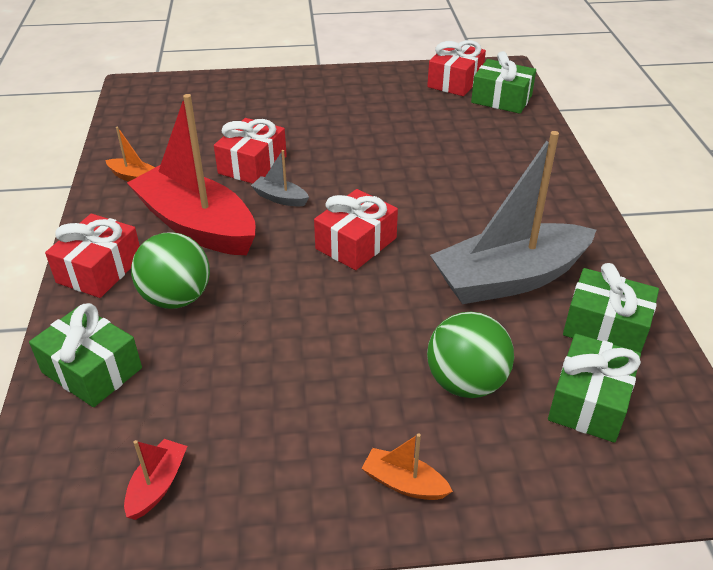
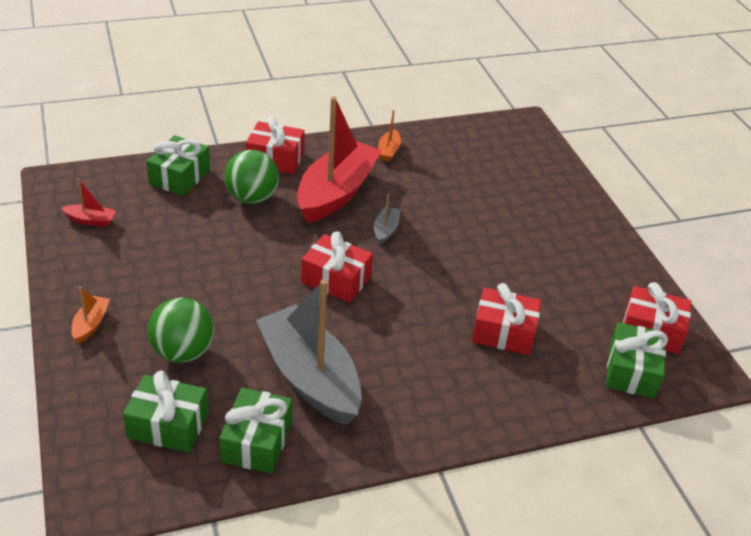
camera: 75 degrees right, 0 degrees up
red gift [214,118,287,184] -> red gift moved to [472,283,541,355]

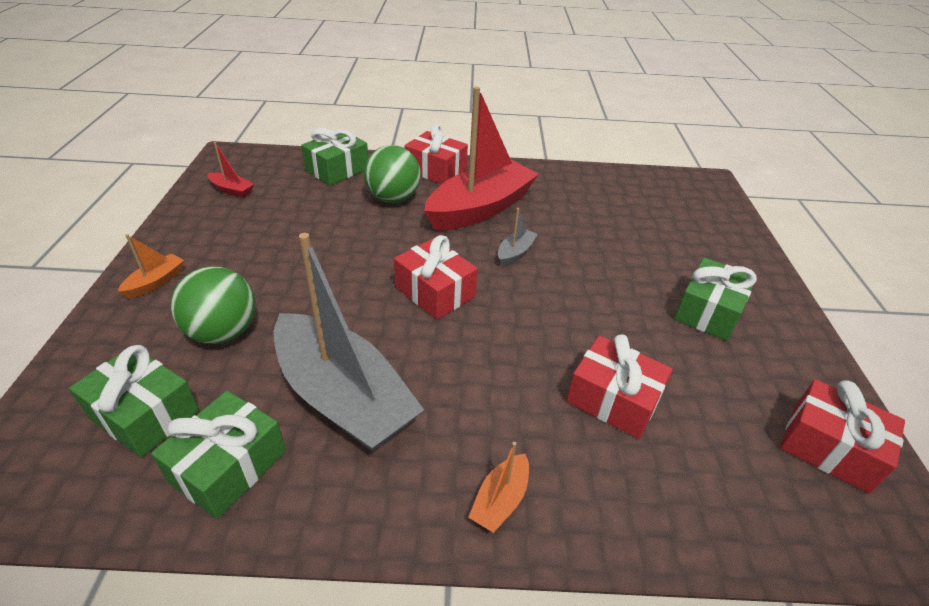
camera: 20 degrees right, 0 degrees up
grey boat [256,279,362,425] -> grey boat turned 150 degrees clockwise [274,233,424,452]
orange boat [378,110,401,162] -> orange boat moved to [468,442,529,533]
green gift [606,322,668,398] -> green gift moved to [674,258,757,341]

